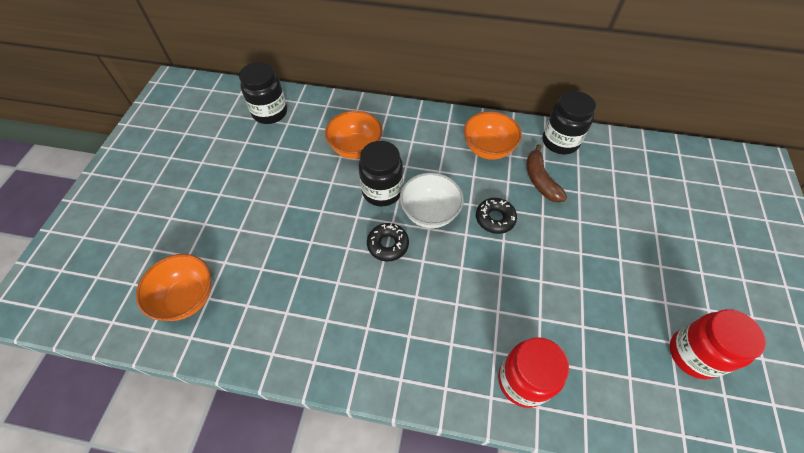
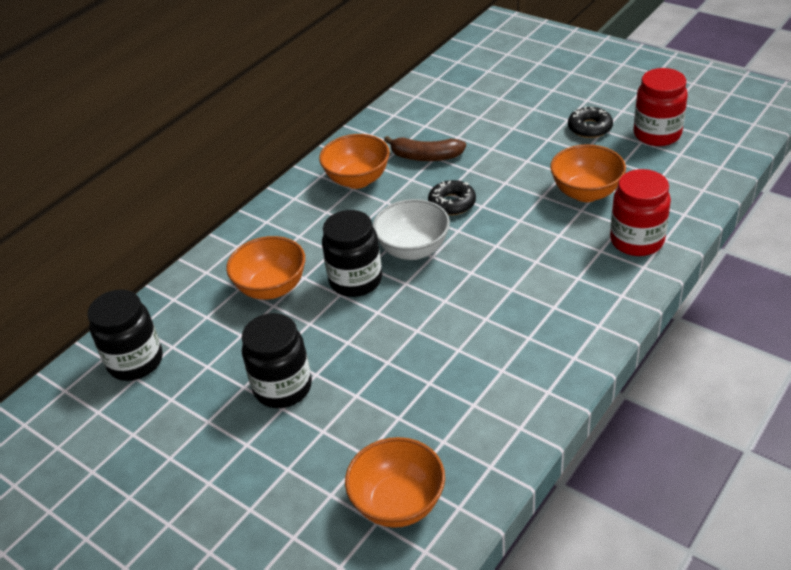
camera: 60 degrees left, 15 degrees down
black donut [367,223,409,261] -> black donut moved to [568,106,613,138]
black jar [543,91,596,154] -> black jar moved to [242,313,312,408]
none -> orange bowl [550,144,626,202]

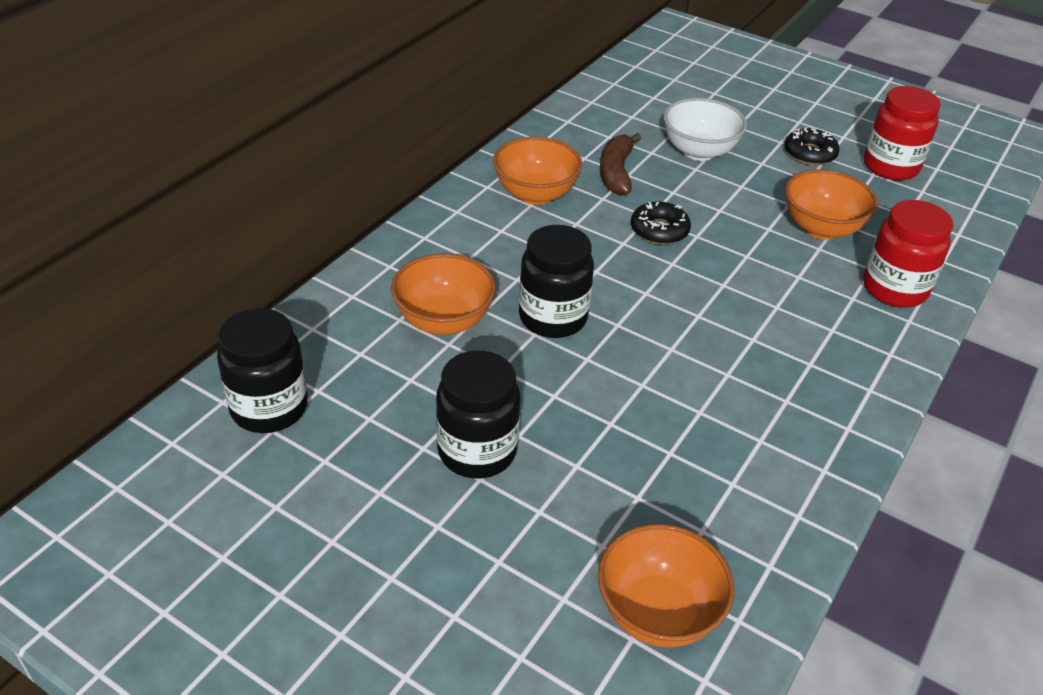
camera: 10 degrees left, 0 degrees up
white bowl [373,199,450,260] -> white bowl moved to [663,98,747,161]
brown banana [384,136,466,161] -> brown banana turned 90 degrees clockwise [600,133,641,196]

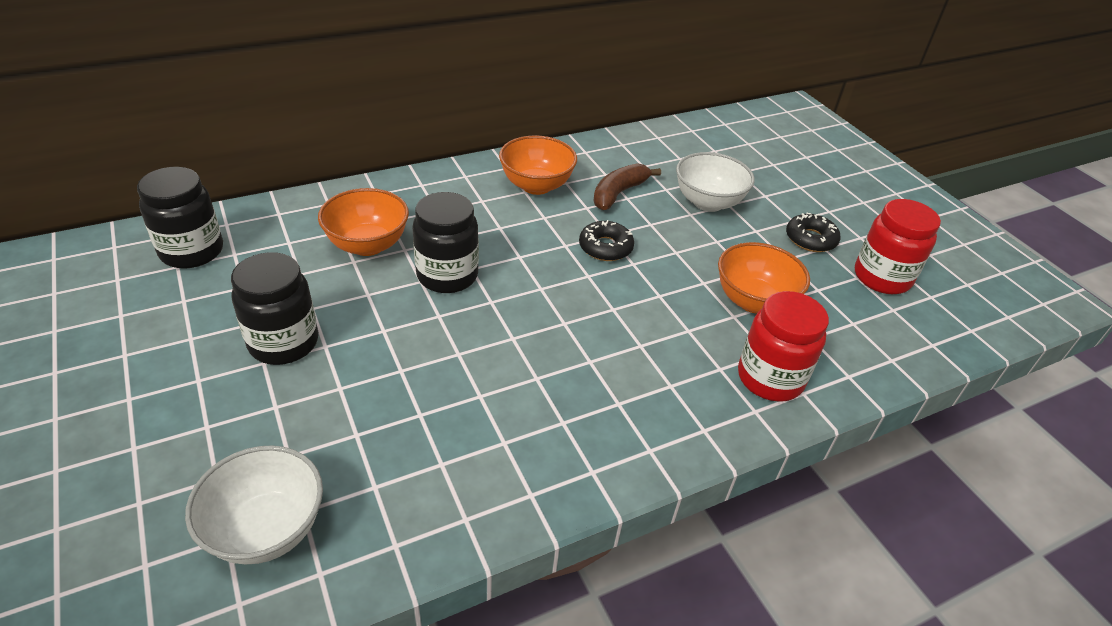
camera: 30 degrees right, 0 degrees up
orange bowl [598,524,735,647] -> white bowl [185,445,323,564]

